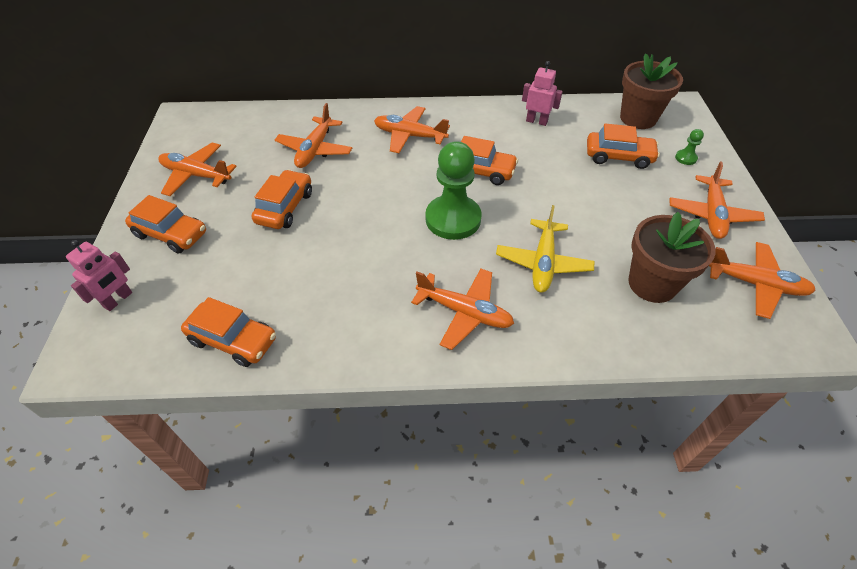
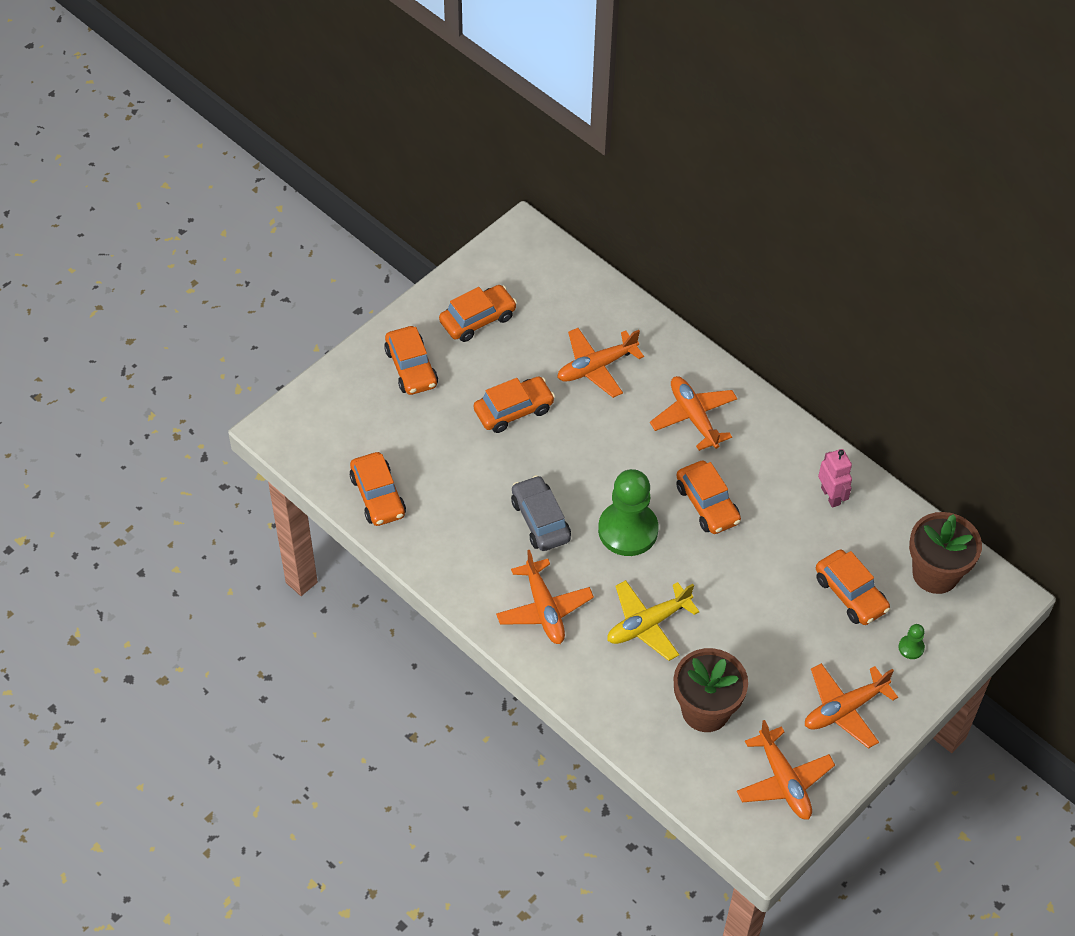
camera: 45 degrees right, 5 degrees up
pink robot [66,240,132,311] -> none
orange plane [158,142,237,196] -> orange car [439,285,517,342]
none -> grey car [511,475,571,551]

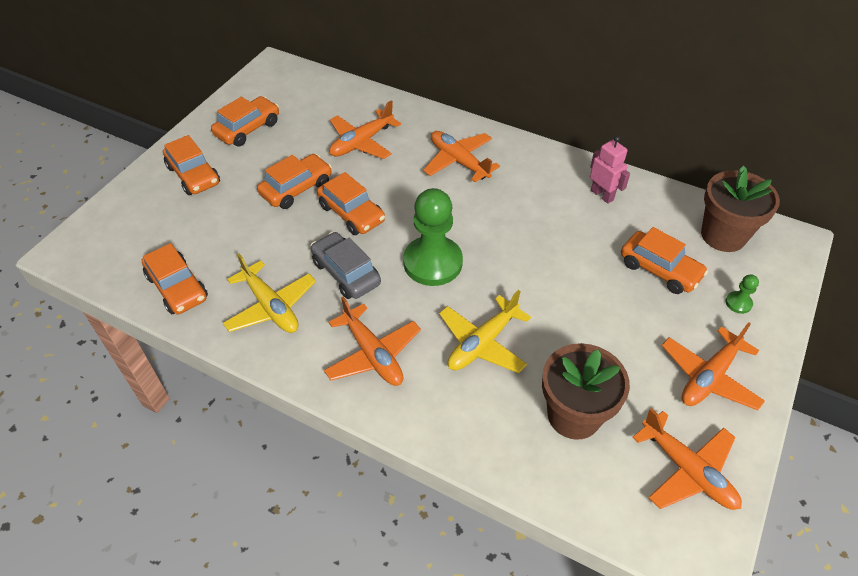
camera: 15 degrees left, 5 degrees down
orange car [676,461,741,534] -> orange car moved to [317,172,385,235]
none -> yellow plane [223,254,316,333]

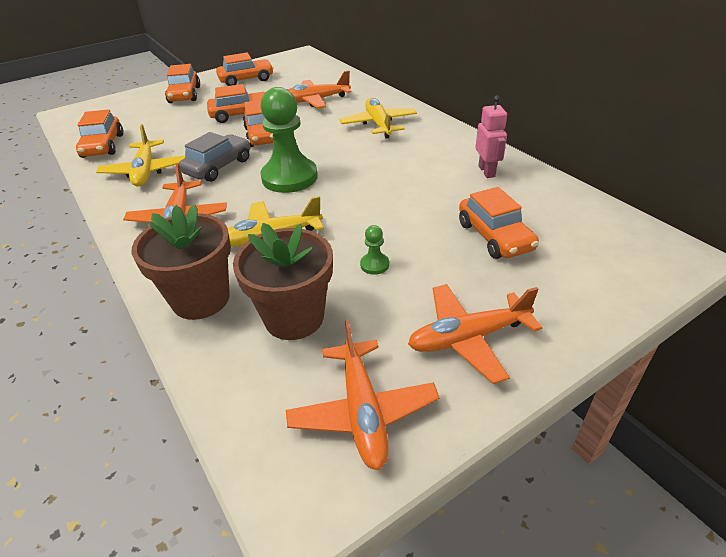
camera: 30 degrees right, 10 degrees down
grey car [311,232,381,299] -> grey car turned 45 degrees clockwise [179,132,250,182]
orange plane [423,131,500,182] -> yellow plane [339,98,417,139]
brown flower pot [701,166,780,252] -> brown flower pot moved to [132,204,231,320]
green pawn [726,274,759,314] -> green pawn moved to [360,225,389,275]

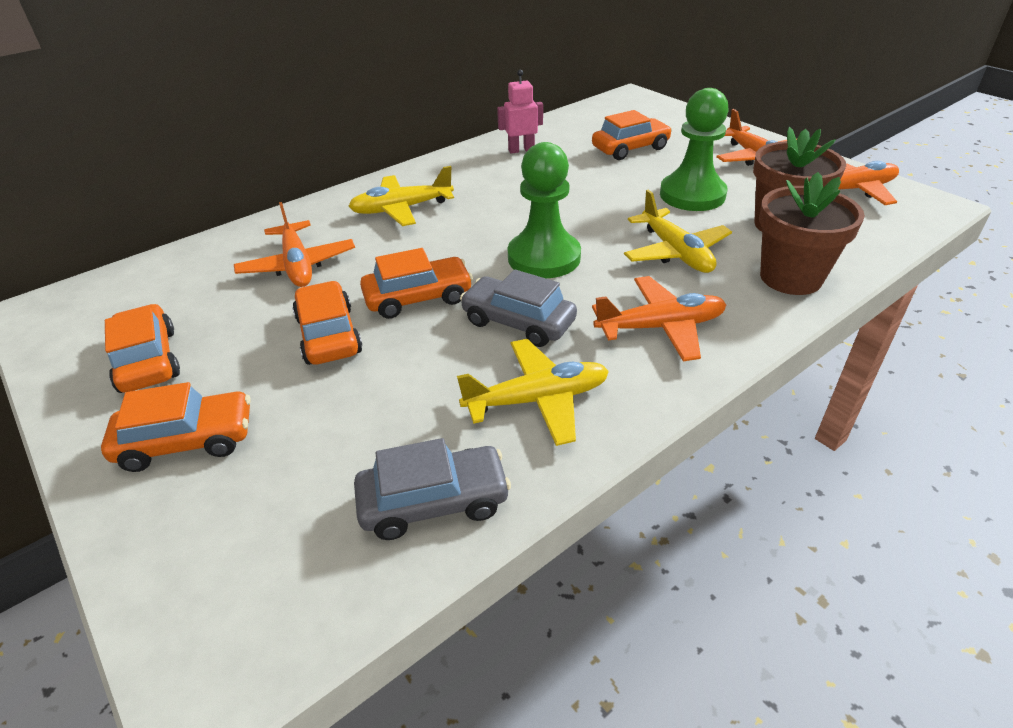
camera: 95 degrees left, 0 degrees up
orange car [76,109,123,158] -> grey car [354,438,511,540]
green pawn [360,225,389,275] -> green pawn [660,88,729,211], size x2.42

